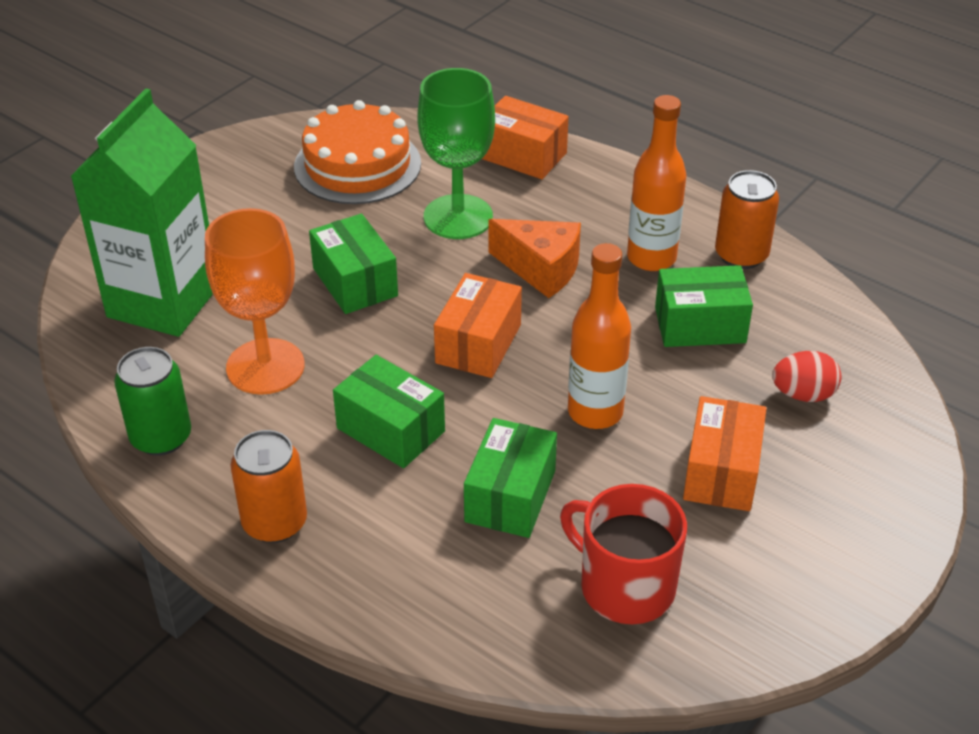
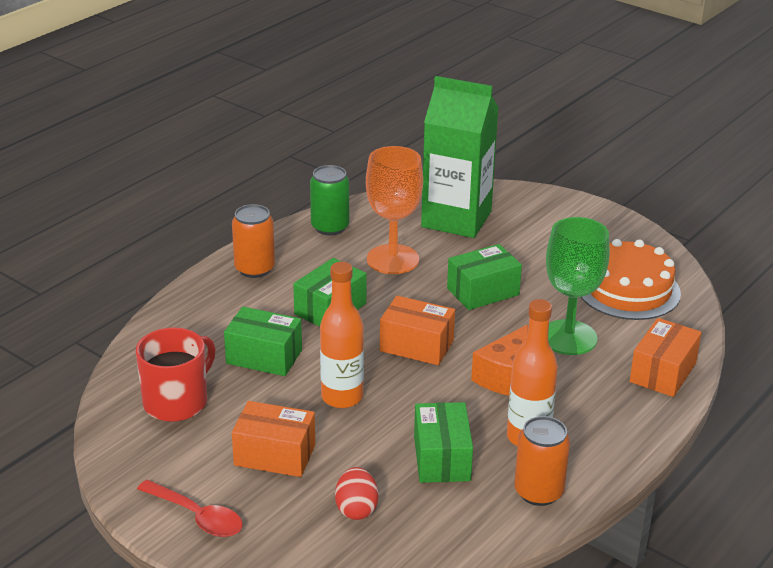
camera: 90 degrees right, 10 degrees down
none -> red spoon [137,480,243,537]

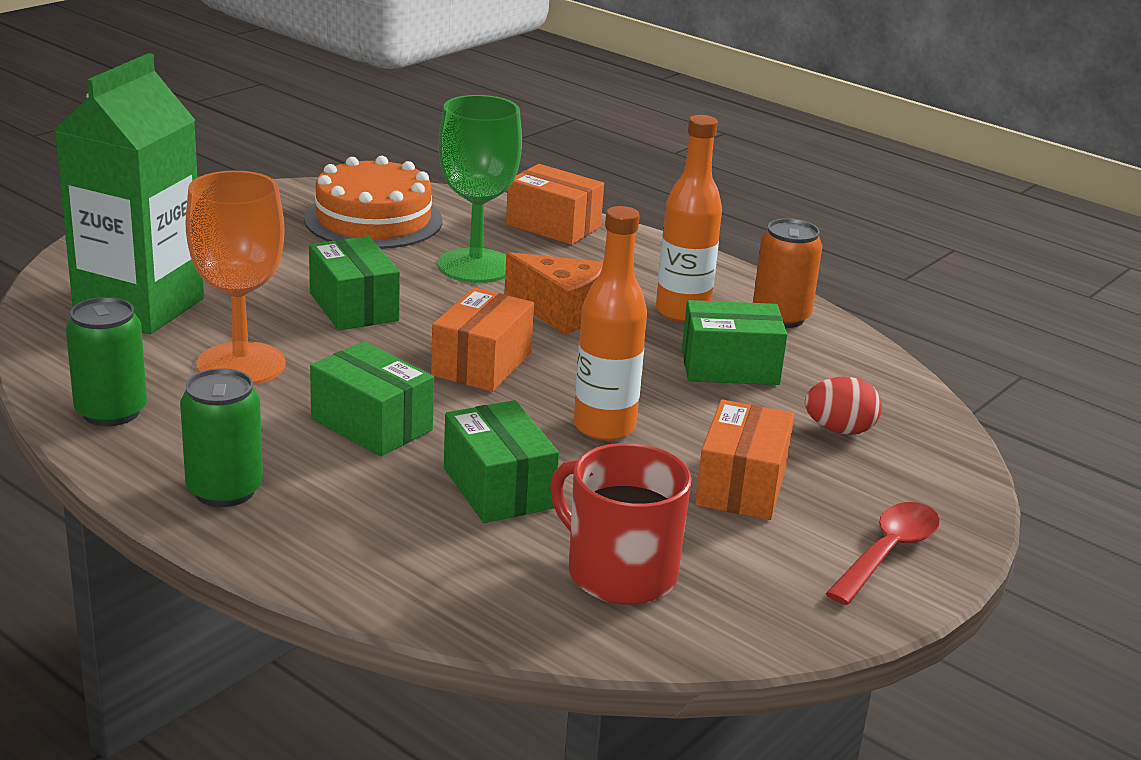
camera: 90 degrees left, 5 degrees down
green box [224,307,302,376] -> green box turned 45 degrees counterclockwise [444,400,559,523]
orange can [232,204,275,278] -> green can [180,368,263,507]

